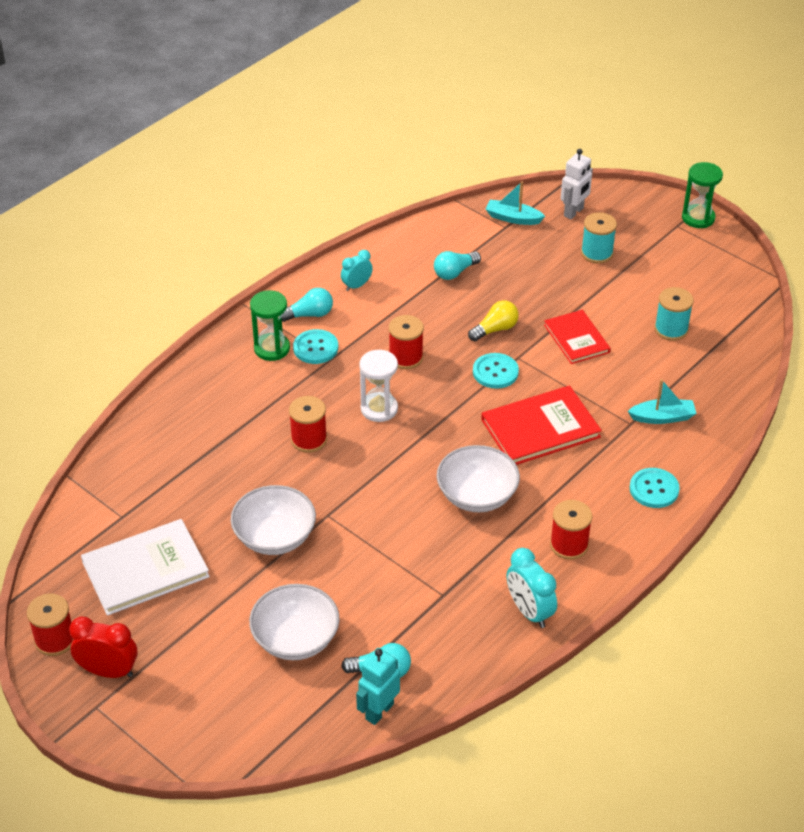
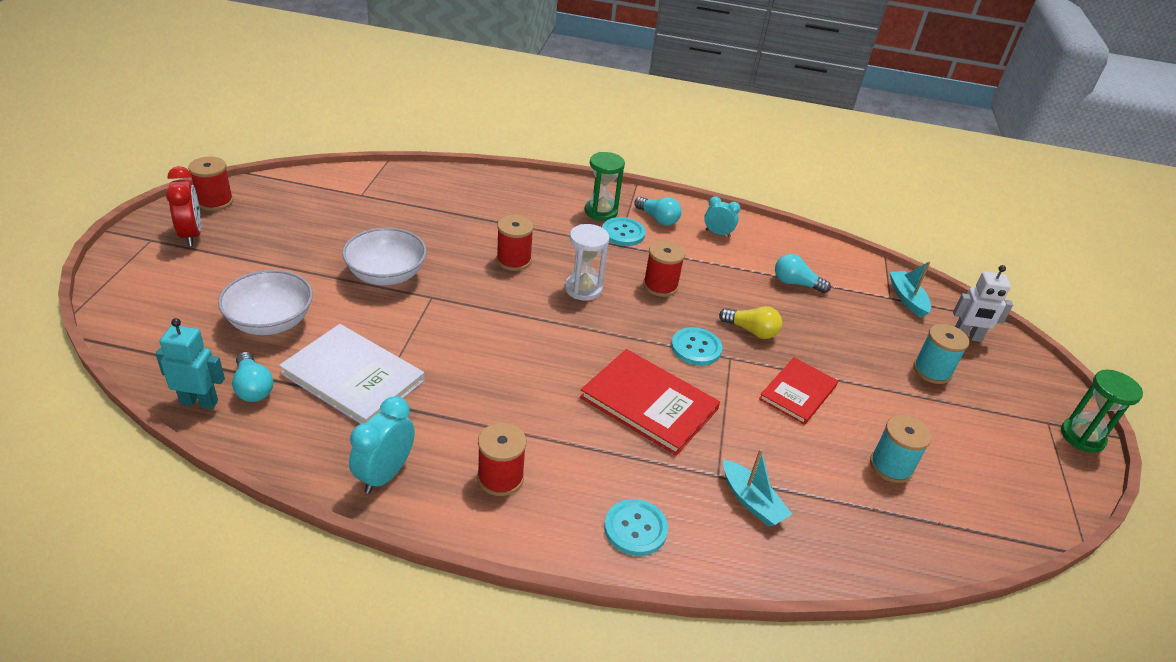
camera: 55 degrees right, 5 degrees down
white book [81,519,210,616] -> white book moved to [279,324,424,424]
white bowl [437,445,520,512] -> none

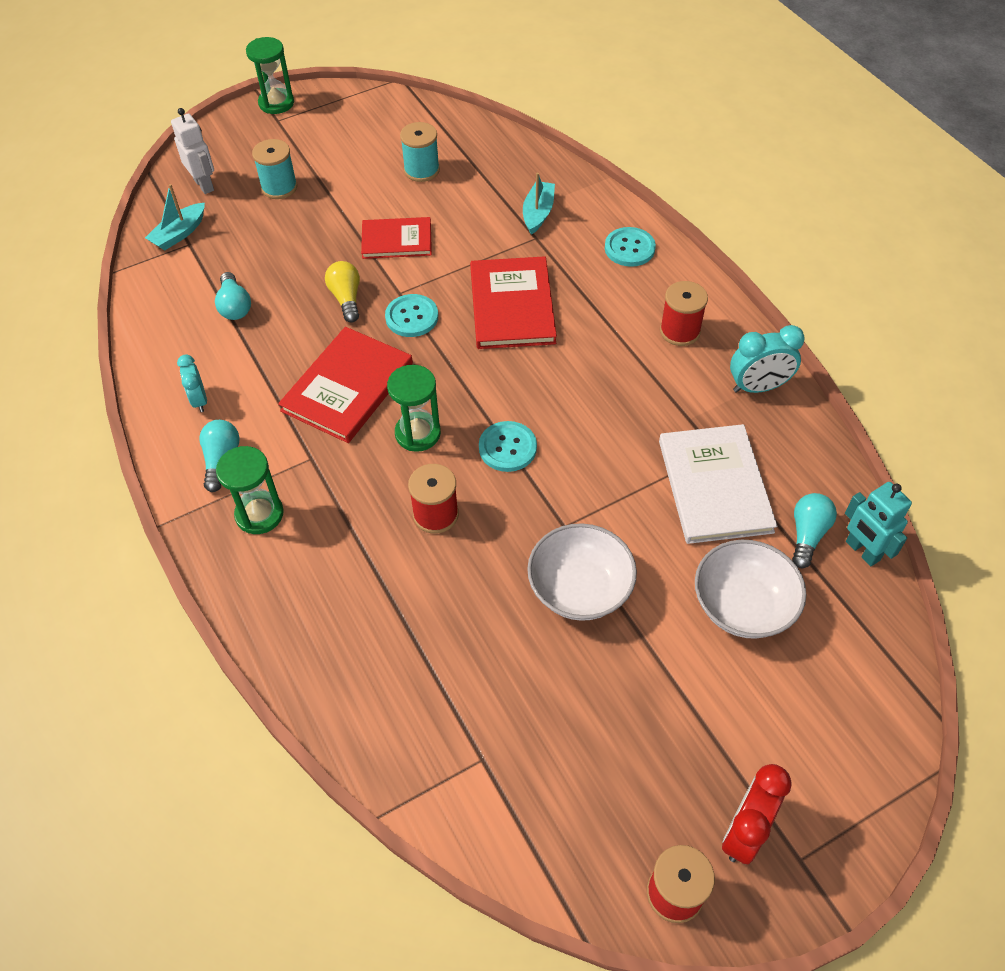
camera: 125 degrees left, 15 degrees up
white hourglass [565,224,610,300] -> green hourglass [387,365,441,452]
turquoise button [602,217,646,246] -> turquoise button moved to [479,421,537,472]
red spool [643,240,685,297] -> red book [278,327,413,443]

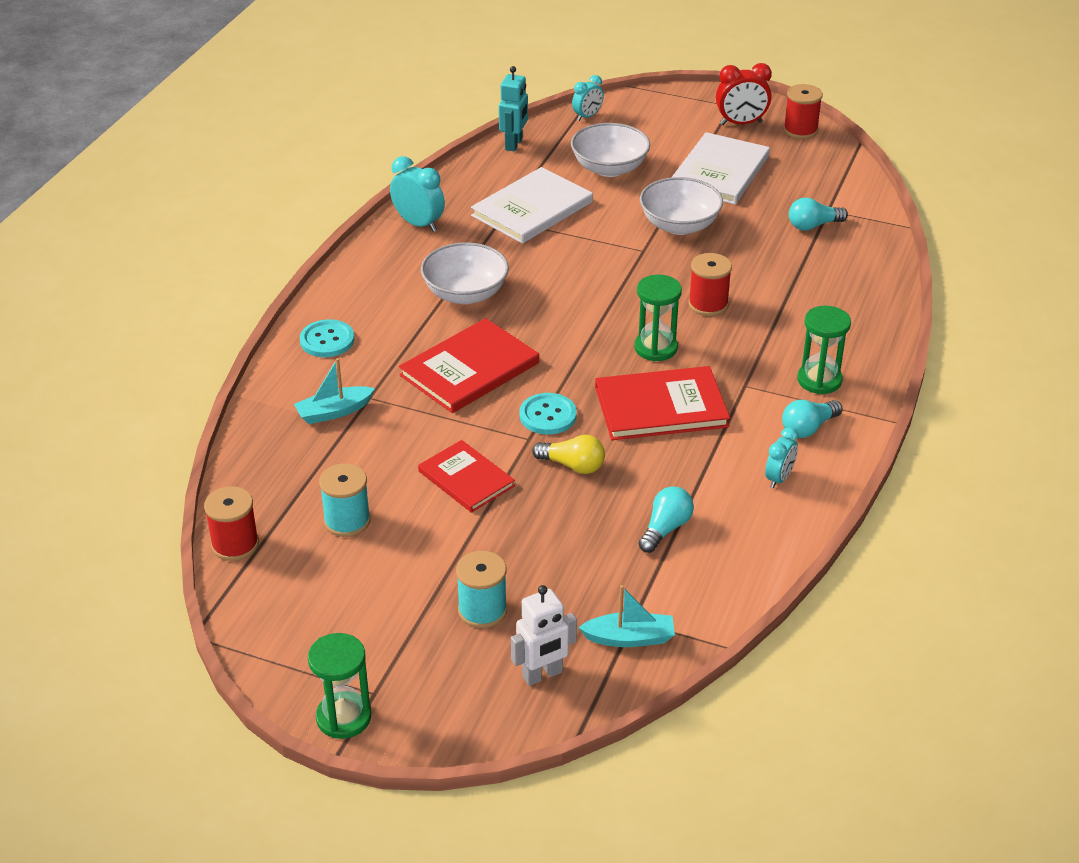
camera: 130 degrees left, 15 degrees down
white robot [171,108,214,194] -> white robot turned 135 degrees counterclockwise [511,585,577,686]
yellow light bulb [325,261,360,323] -> yellow light bulb turned 105 degrees counterclockwise [532,435,605,474]
turquoise button [479,421,537,472] -> none
red spool [660,281,708,346] -> red spool moved to [204,486,259,561]
turquoise light bulb [792,493,837,568] -> turquoise light bulb moved to [789,198,848,231]
none -> white bowl [421,242,509,304]
none -> turquoise clock [572,75,604,121]
none -> white book [671,132,770,204]

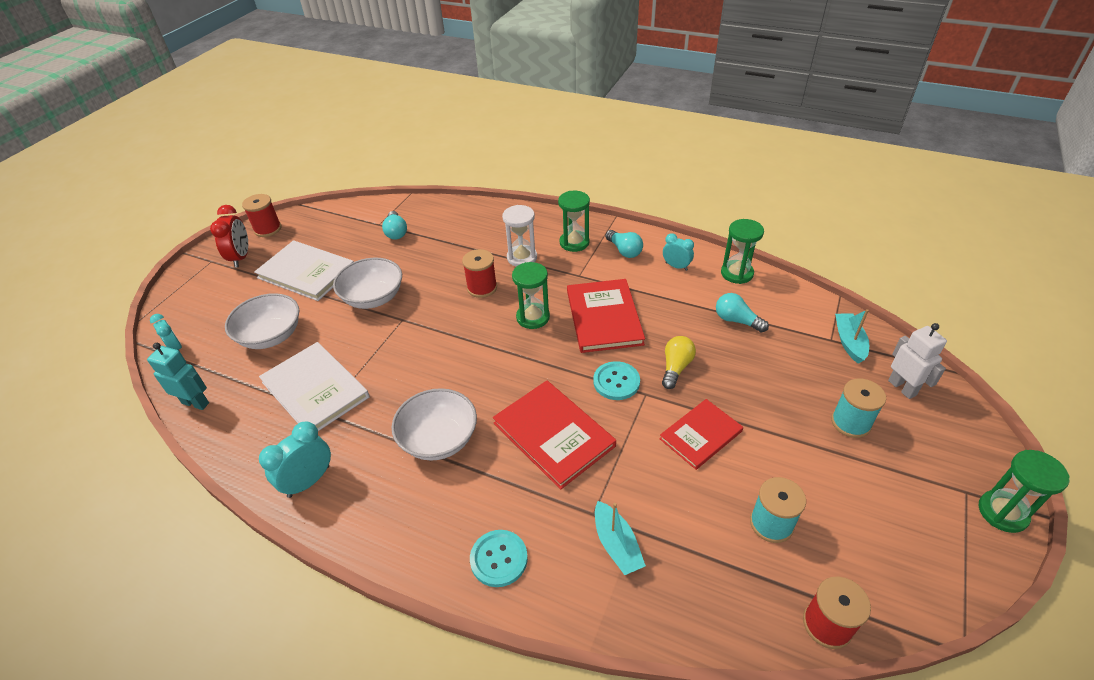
camera: 85 degrees left, 5 degrees up
none -> white hourglass [502,205,537,267]
none -> green hourglass [721,219,764,284]

